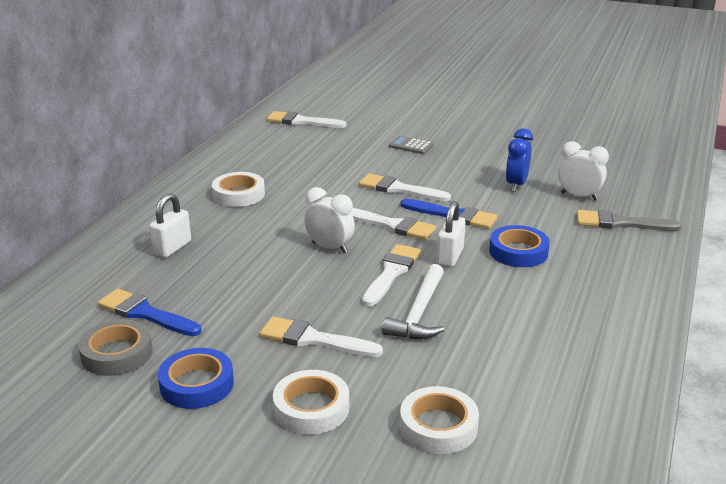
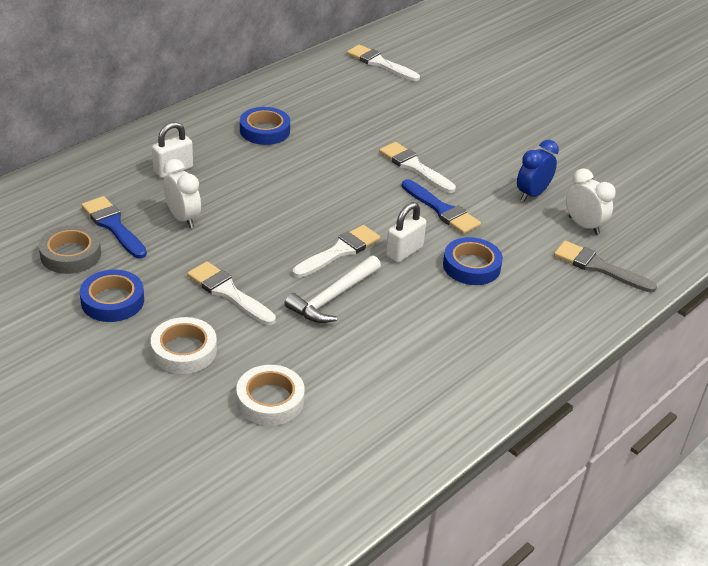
camera: 20 degrees right, 10 degrees up
white tape [212,172,265,207] -> blue tape [240,107,290,145]
white clock [304,187,355,253] -> white clock moved to [163,159,201,228]
white brush [351,208,436,240] -> none
grey calculator [389,136,434,154] -> none

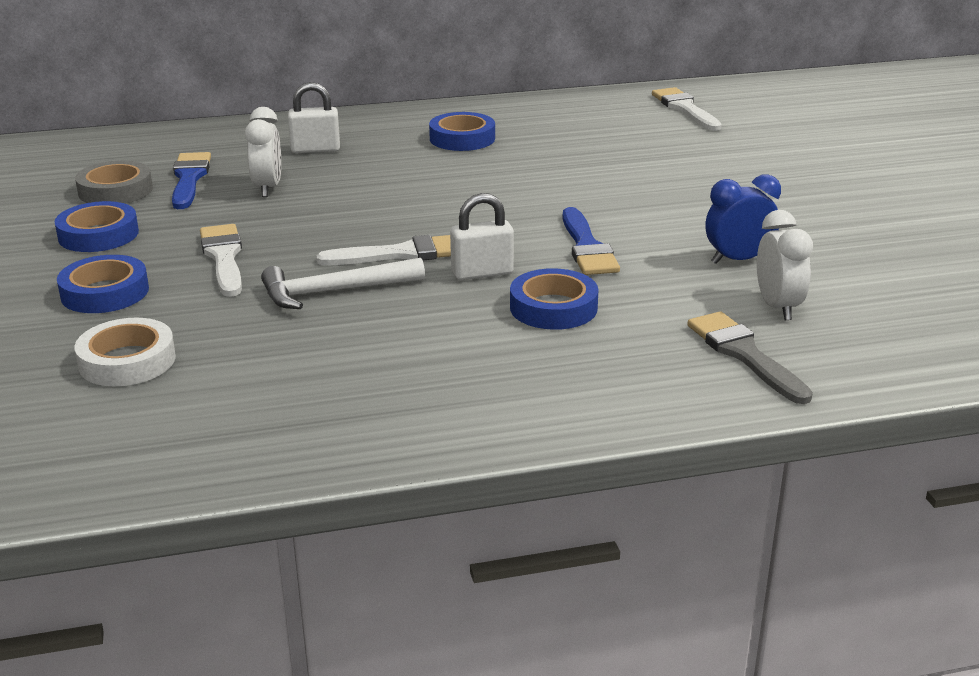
camera: 35 degrees right, 10 degrees down
white tape [151,317,217,374] -> blue tape [57,255,149,313]
white brush [379,142,456,193] -> none

